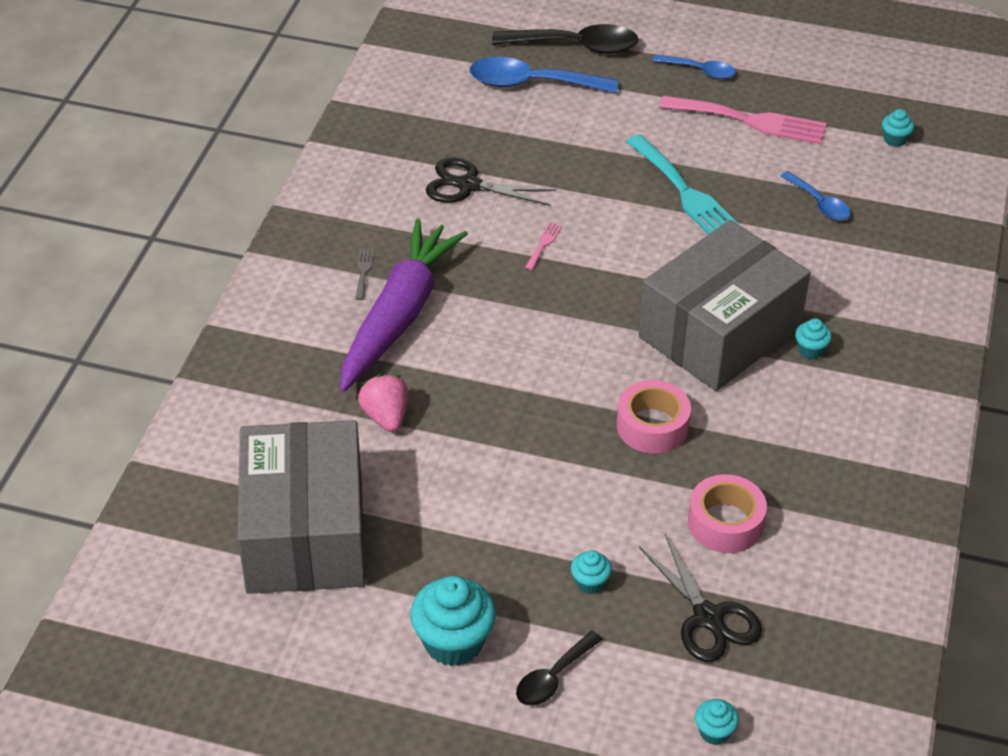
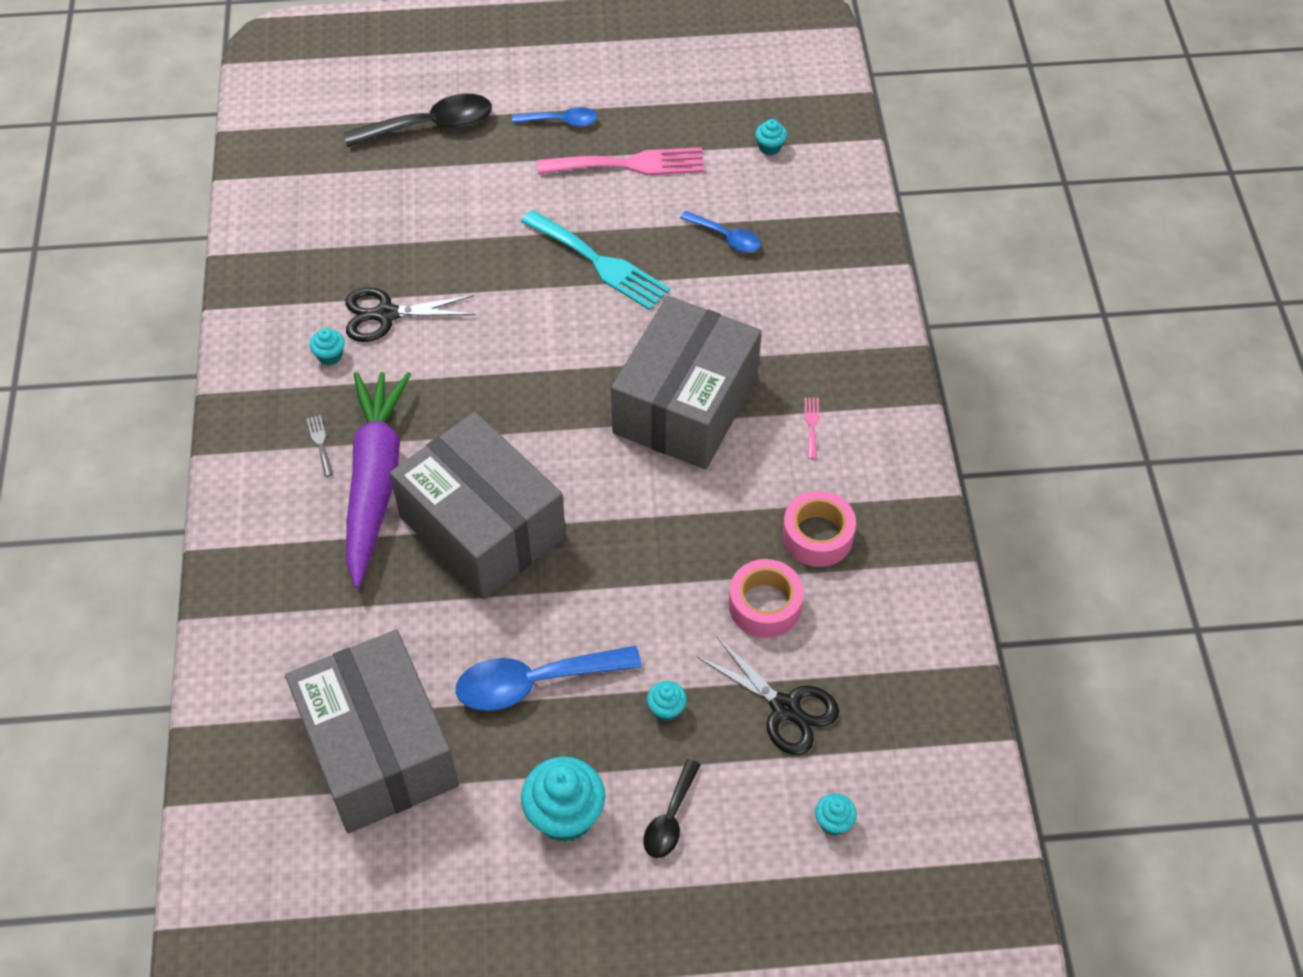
camera: 20 degrees left, 10 degrees up
pink strawberry [358,374,408,432] -> none
blue spoon [469,57,618,93] -> blue spoon moved to [456,646,642,711]
pink fork [525,222,562,270] -> pink fork moved to [805,397,819,459]
pink tape [617,380,691,454] -> pink tape moved to [782,491,856,567]
turquoise cupcake [795,318,832,359] -> turquoise cupcake moved to [310,328,345,365]
none -> grey box [390,412,566,600]

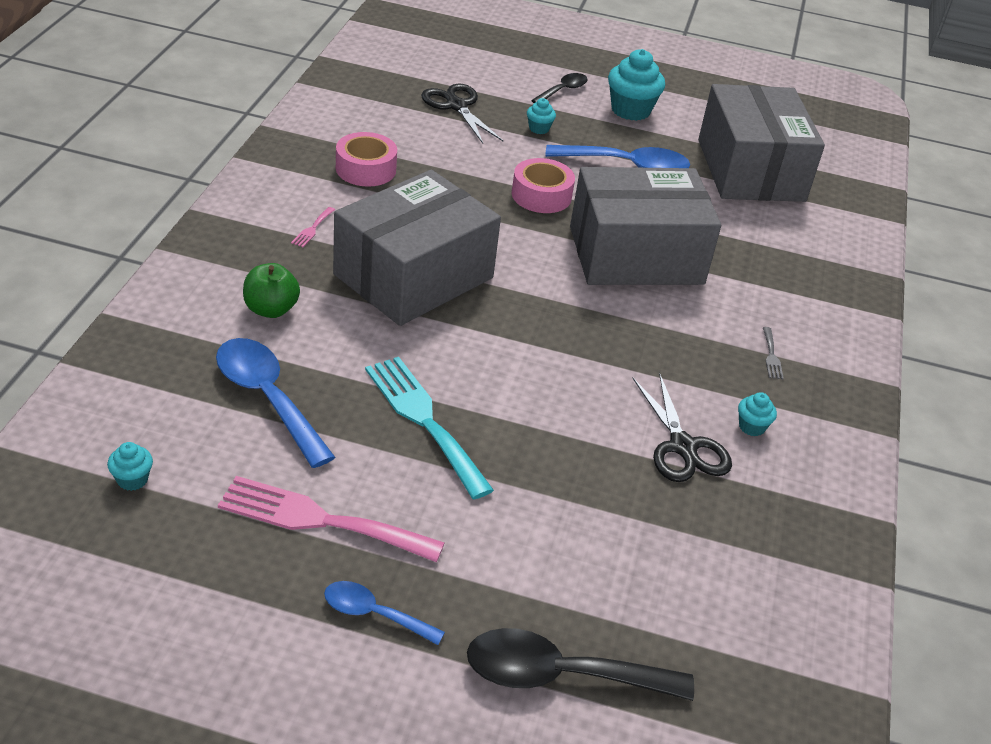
camera: 165 degrees left, 15 degrees down
black scissors [345,287,476,342] -> black scissors turned 60 degrees clockwise [632,373,732,482]
purple carrot [346,372,411,588] -> none
grey box [390,412,566,600] -> grey box turned 75 degrees counterclockwise [570,167,721,285]
blue spoon [680,211,761,252] -> blue spoon [216,338,335,468], size x1.74
pink tape [729,559,804,638] -> pink tape moved to [512,158,575,213]
turquoise cupcake [815,793,857,836] -> none
none -> green apple [243,263,300,318]

